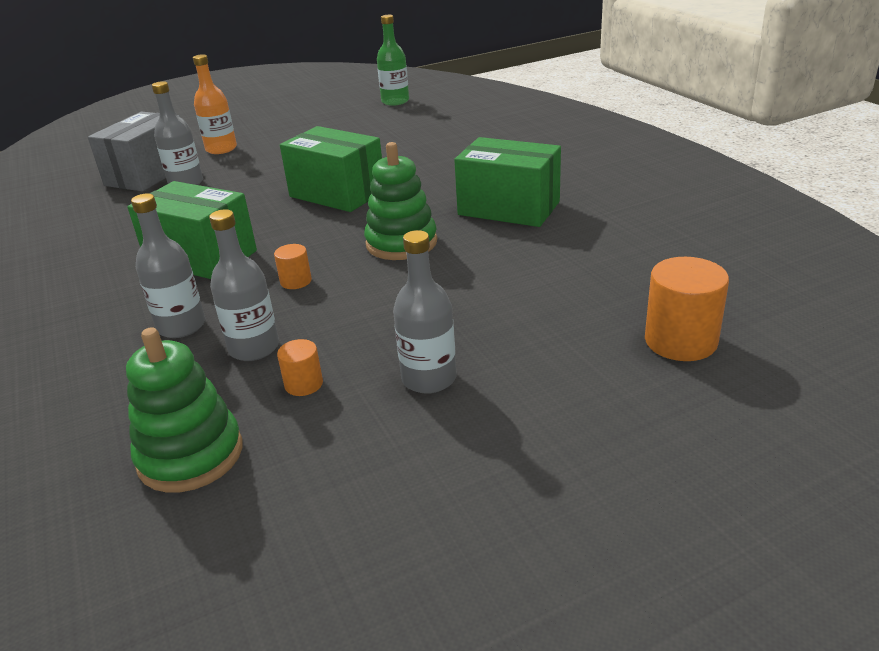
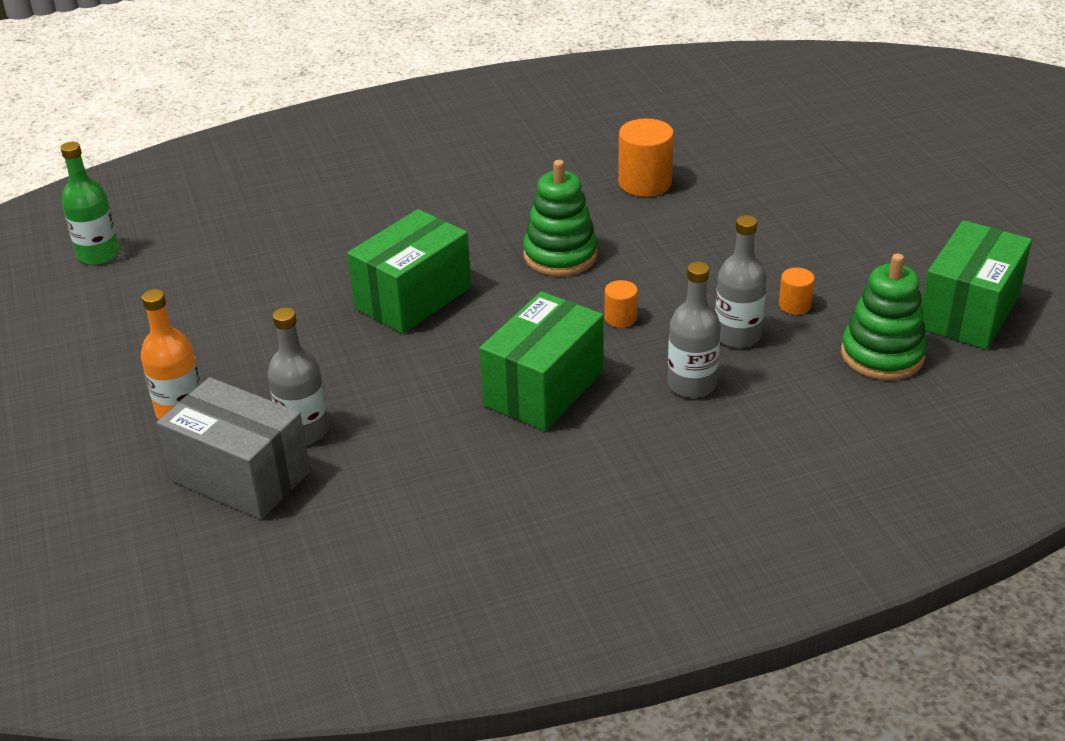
camera: 85 degrees left, 5 degrees up
grey bottle [393,230,456,394] -> none
green box [454,137,561,227] -> green box moved to [922,220,1032,350]
orange cylinder [645,257,729,361] -> orange cylinder moved to [618,118,674,197]

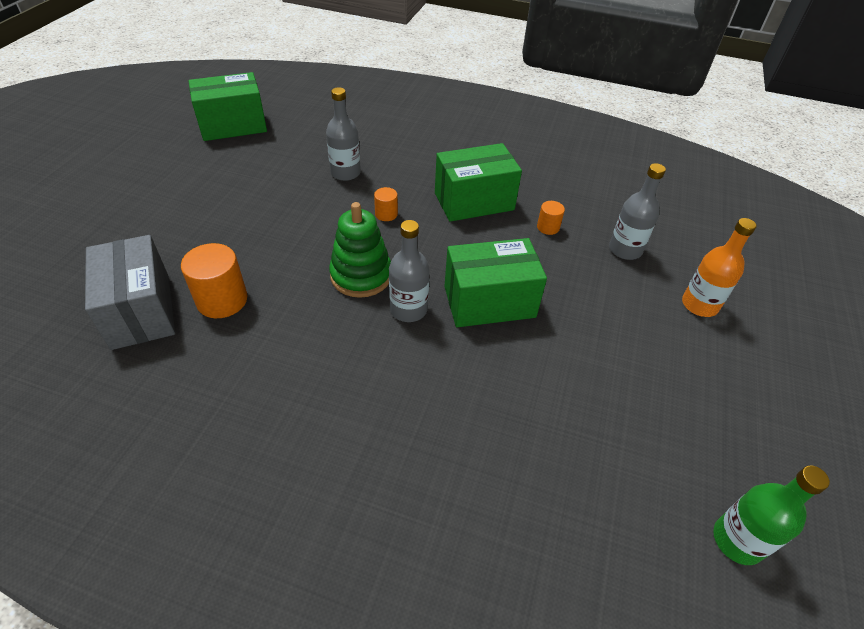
camera: 145 degrees left, 10 degrees up
grey box [157,377,311,520] -> grey box moved to [85,235,175,350]
grey bottle [667,262,721,398] -> grey bottle moved to [389,220,430,322]
orange cylinder [779,268,815,315] -> orange cylinder moved to [537,201,565,235]
green stacking toy [841,253,927,380] -> none

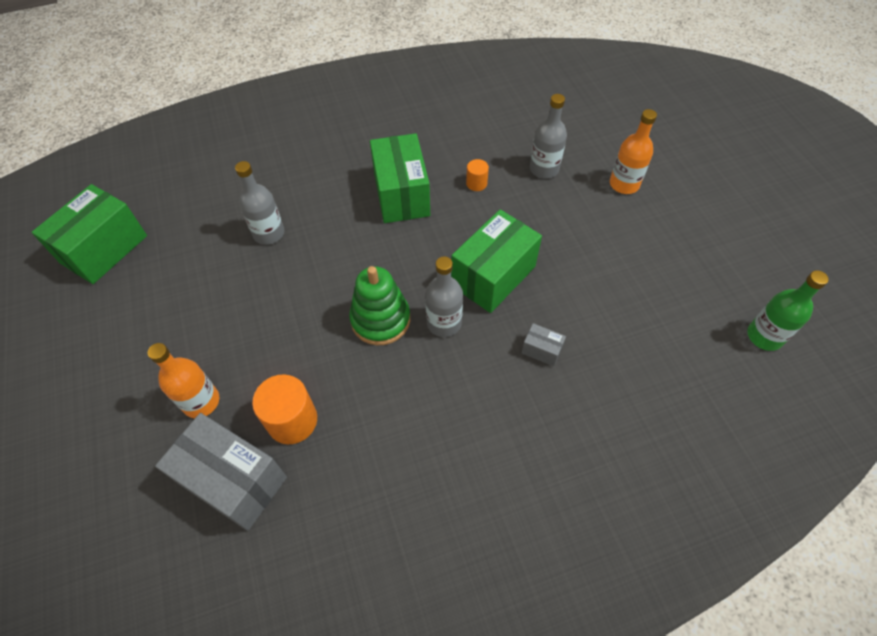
camera: 35 degrees left, 10 degrees up
orange cylinder [374,187,398,221] -> none
green box [435,143,522,222] -> green box turned 45 degrees counterclockwise [370,133,430,223]
none -> orange bottle [148,343,219,418]
none -> grey box [522,323,566,366]

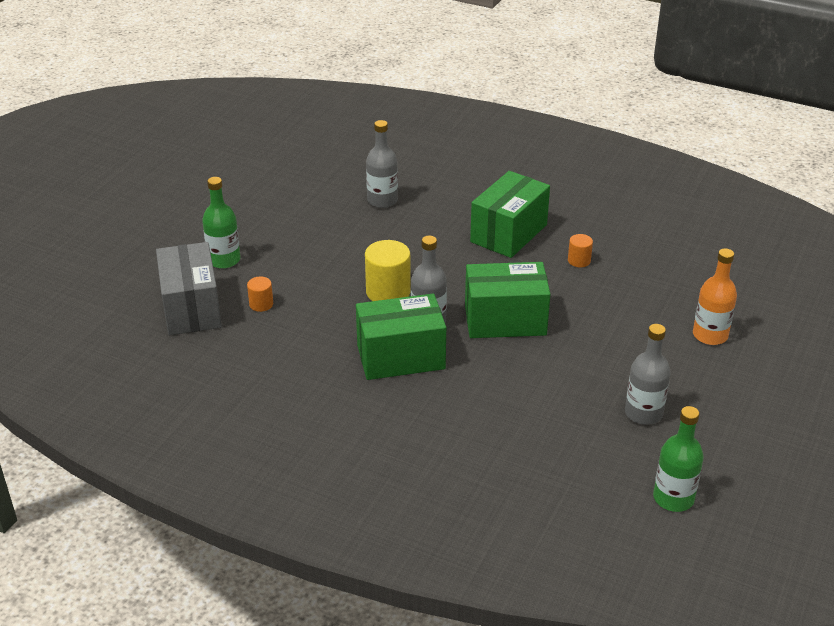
camera: 45 degrees right, 20 degrees down
green box [32,184,147,284] -> green box moved to [356,294,446,380]
orange bottle [148,343,219,418] -> green bottle [202,177,240,269]
orange cylinder [252,374,317,444] -> orange cylinder [247,276,273,312], size x0.53
green stacking toy [349,266,410,345] -> yellow cylinder [365,240,411,301]
grey box [522,323,566,366] -> none
grey bottle [530,94,567,179] -> grey bottle moved to [625,324,671,425]

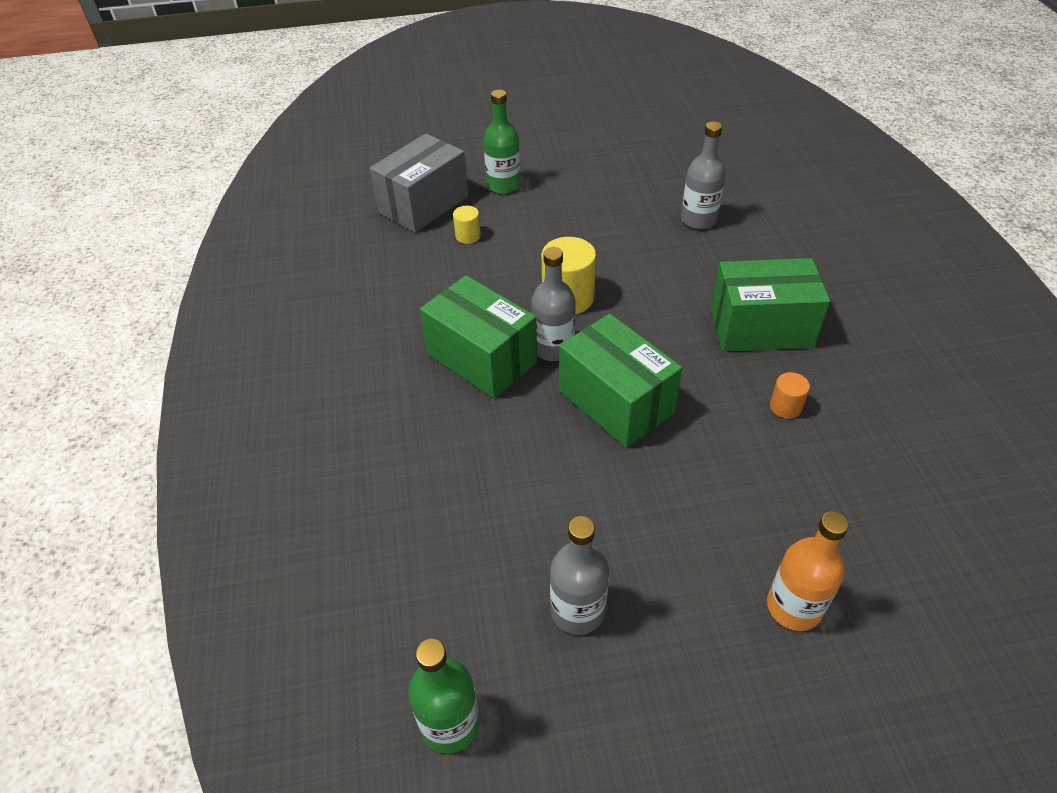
camera: 55 degrees right, 10 degrees up
orange cylinder [247,276,273,312] -> yellow cylinder [453,206,481,244]

